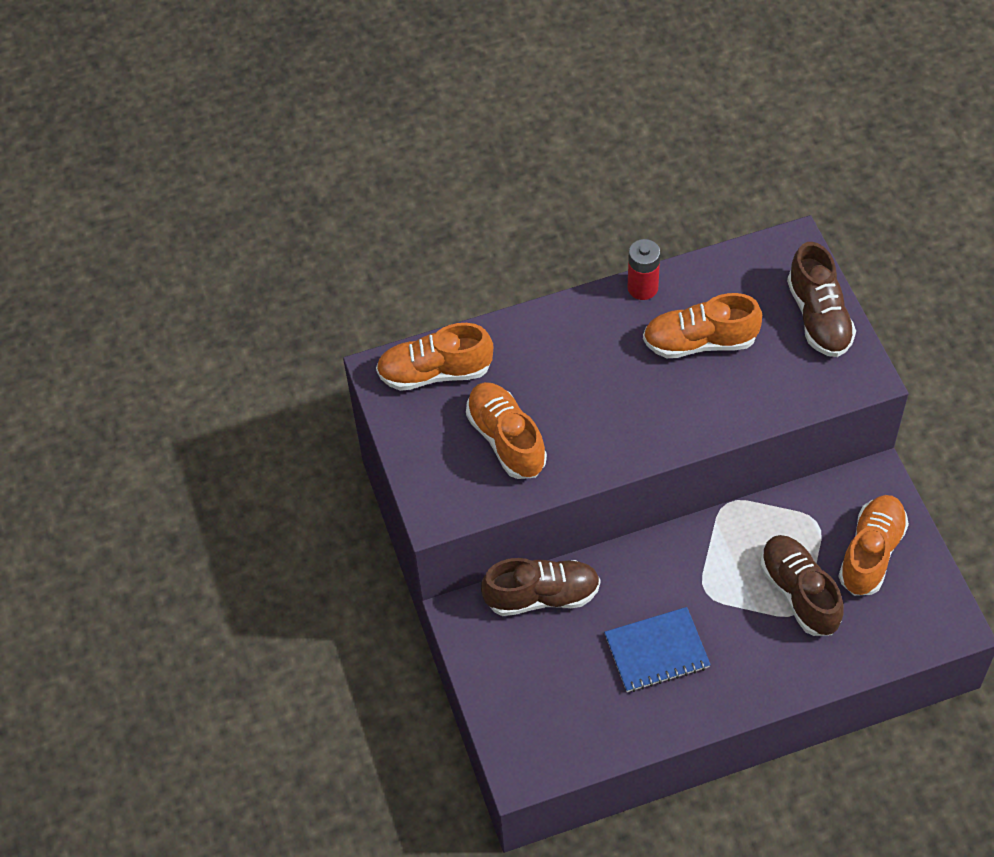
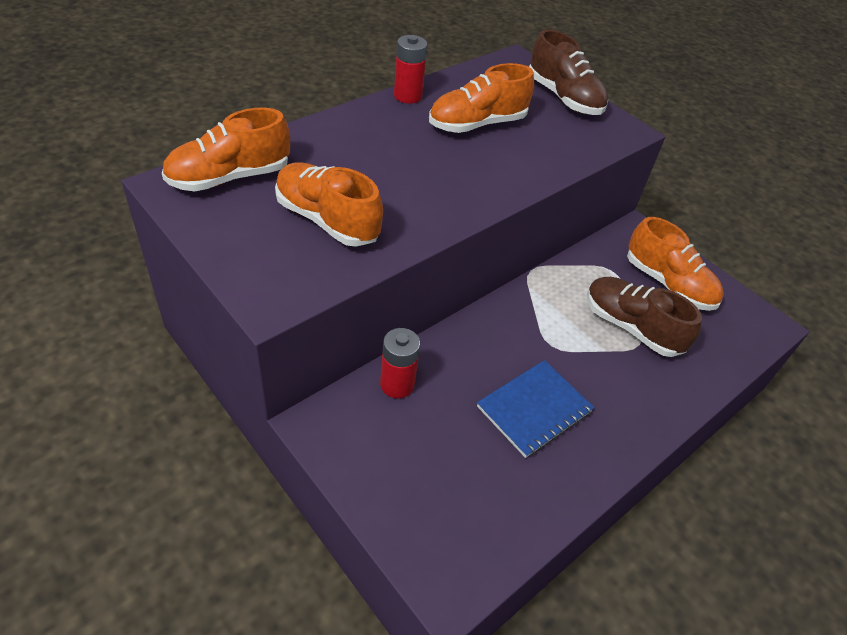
camera: 30 degrees left, 10 degrees down
brown shoe [481,558,600,616] -> red battery [380,328,420,398]
orange shoe [838,495,909,596] -> orange shoe turned 135 degrees clockwise [627,217,724,311]

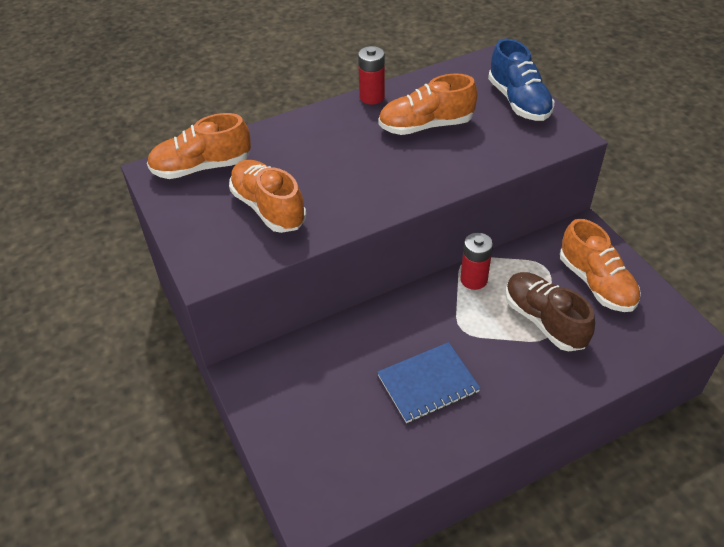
camera: 20 degrees right, 0 degrees up
red battery [380,328,420,398] -> red battery moved to [460,233,493,290]
brown shoe [529,29,608,115] -> blue shoe [488,38,554,121]

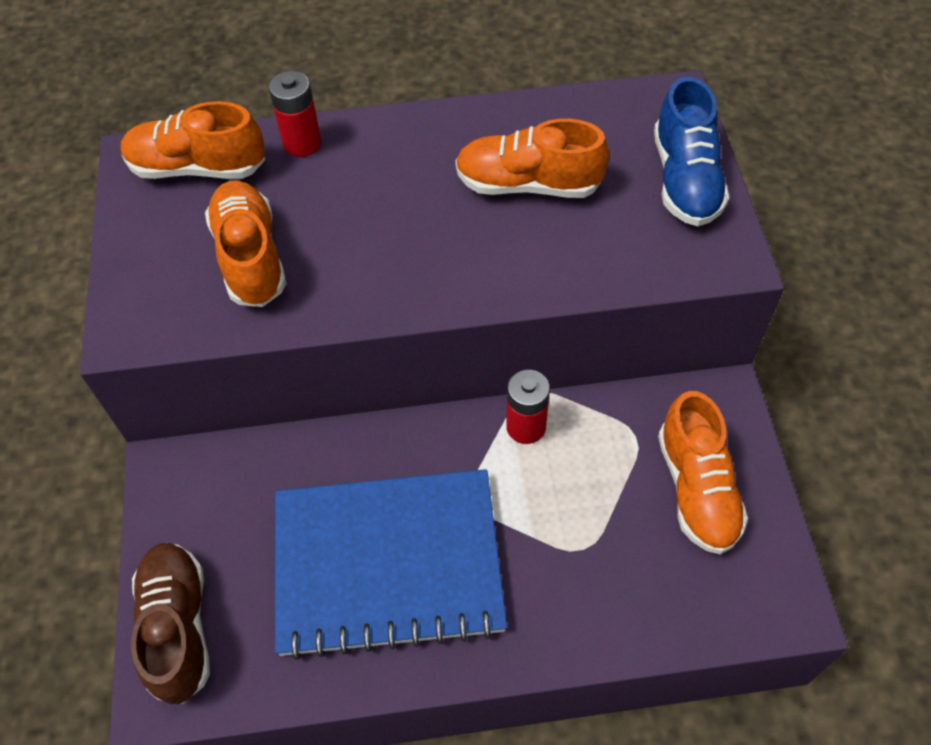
camera: 20 degrees right, 10 degrees up
red battery [358,46,385,105] -> red battery moved to [269,71,321,157]
blue notebook [377,342,481,423] -> blue notebook [275,469,507,660], size x1.88
brown shoe [505,272,595,351] -> brown shoe moved to [131,543,210,704]

